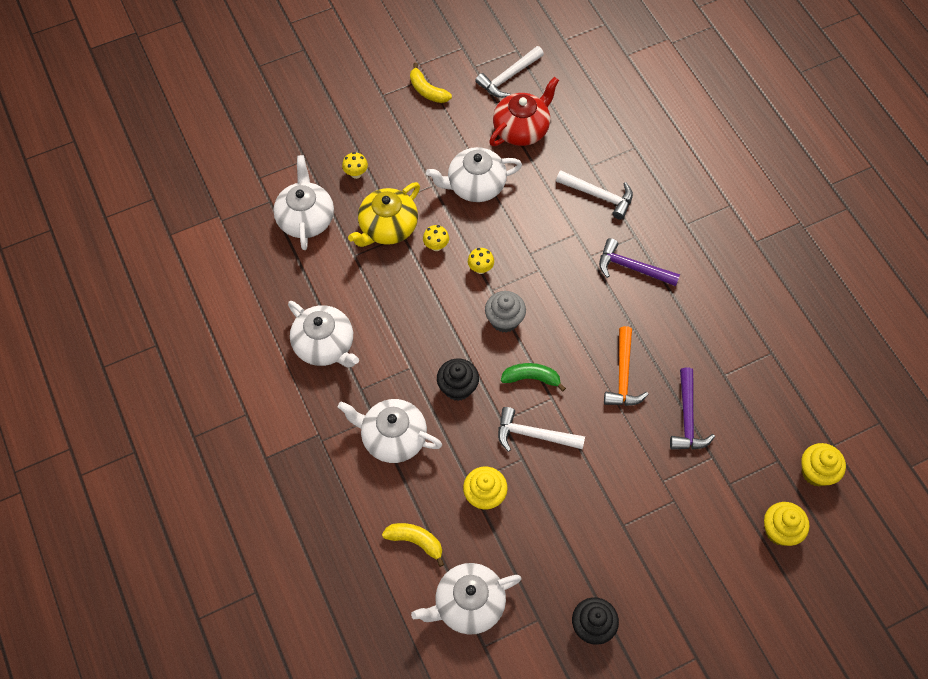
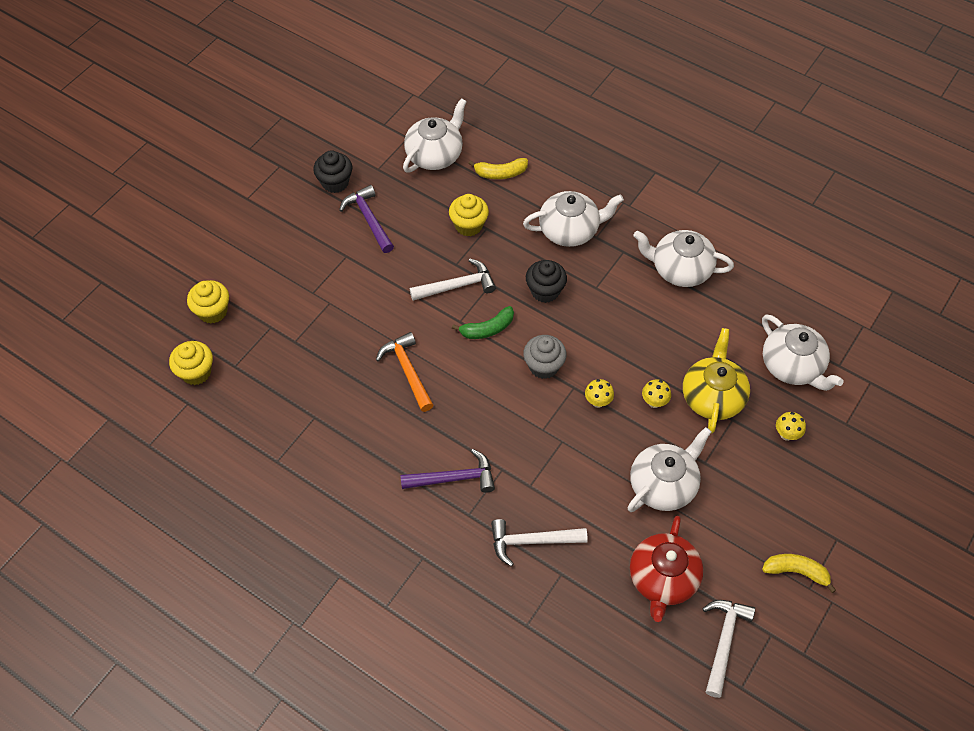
camera: 150 degrees right, 5 degrees down
purple hammer [670,367,715,450] -> purple hammer moved to [339,185,394,253]

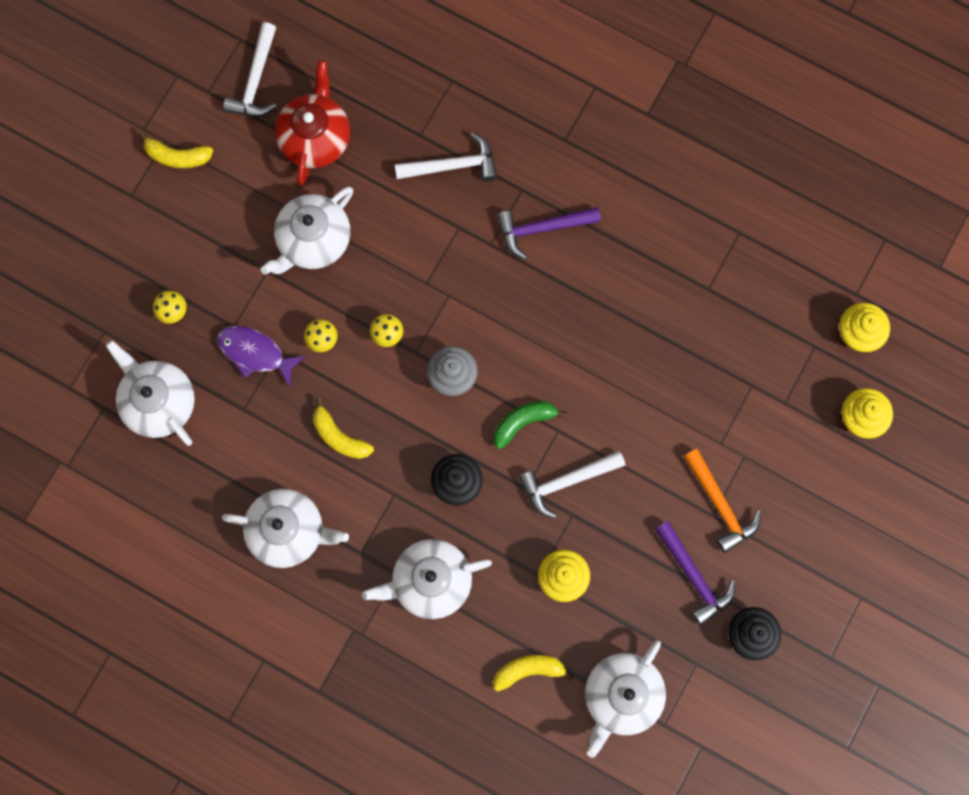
camera: 175 degrees right, 20 degrees up
orange hammer [376,332,434,412] -> orange hammer moved to [683,449,761,553]
yellow teapot [683,328,750,434] -> purple fish [217,326,305,387]
none -> yellow banana [313,398,374,459]

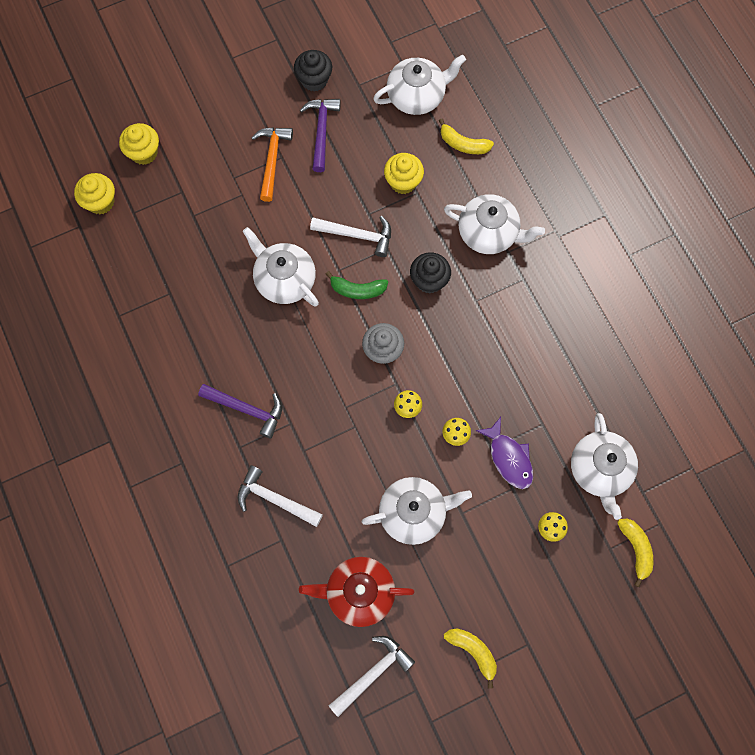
camera: 145 degrees left, 5 degrees down
white teapot [222,489,349,568] -> white teapot moved to [243,227,319,307]
red teapot [275,60,350,185] -> red teapot turned 45 degrees clockwise [299,557,414,627]
yellow banana [313,398,374,459] -> yellow banana moved to [617,518,653,587]

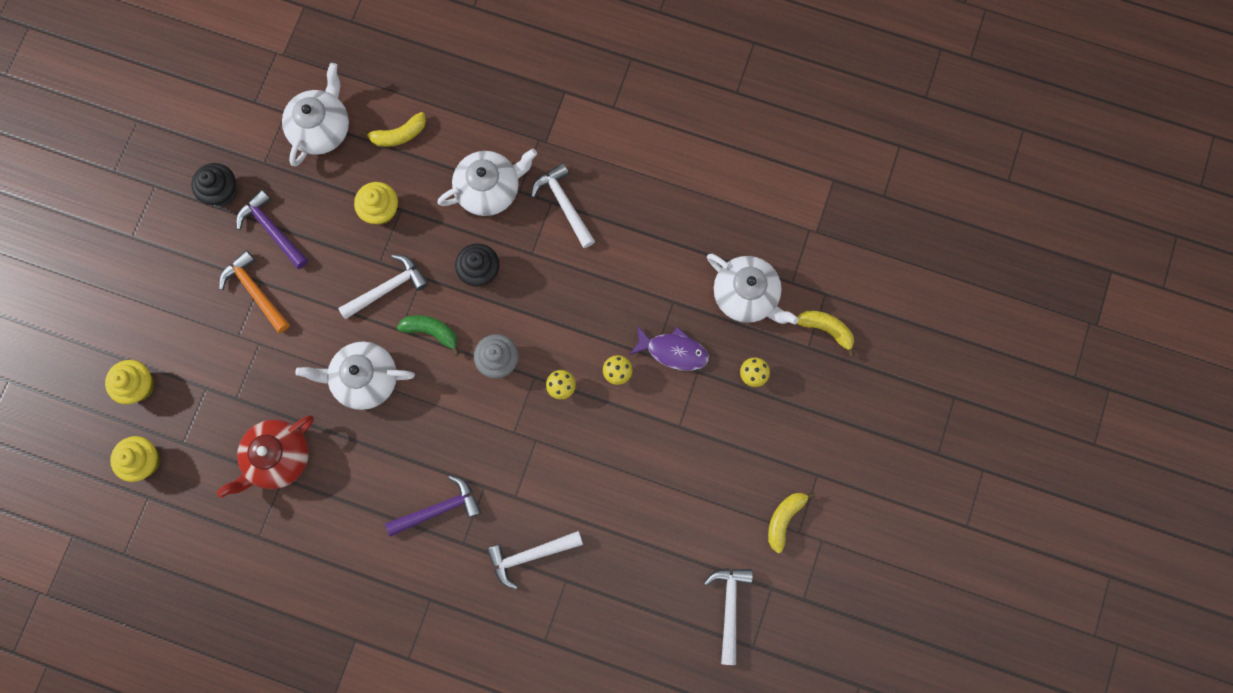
camera: 45 degrees left, 5 degrees up
red teapot [299,557,414,627] -> red teapot moved to [216,415,314,498]
green banana [326,271,388,299] -> green banana turned 120 degrees counterclockwise [397,315,460,356]
white teapot [361,477,472,545] -> none
yellow banana [444,628,497,688] -> yellow banana turned 60 degrees counterclockwise [768,492,816,553]
none -> white hammer [531,163,595,248]

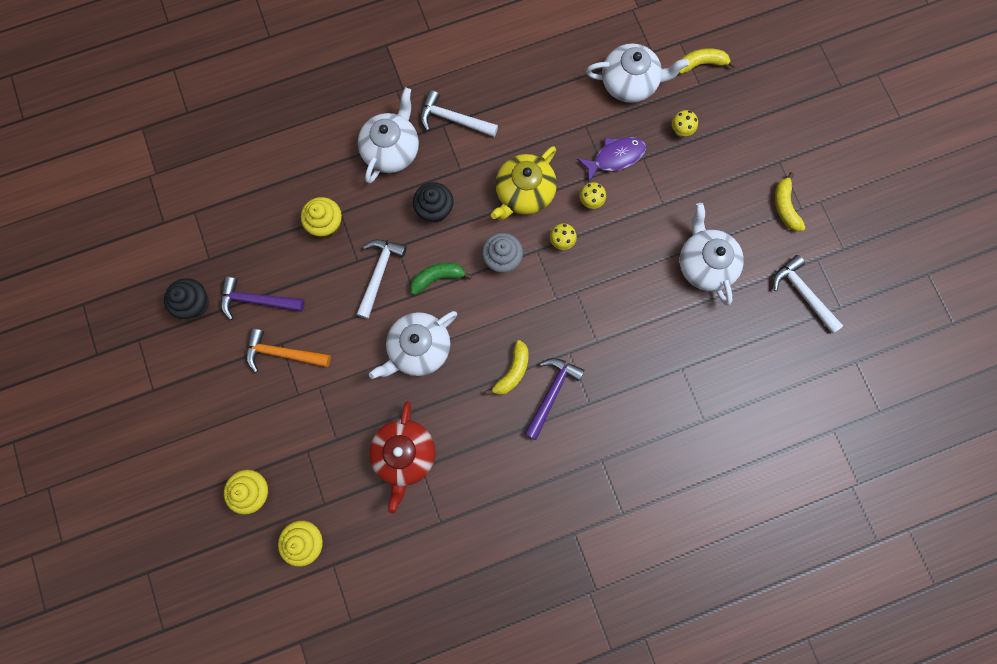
camera: 40 degrees left, 0 degrees up
white teapot [282,63,349,167] -> white teapot moved to [680,203,744,305]
yellow banana [361,112,426,147] -> yellow banana moved to [485,340,529,395]
white hammer [487,531,583,589] -> none
none -> yellow teapot [491,146,557,220]

